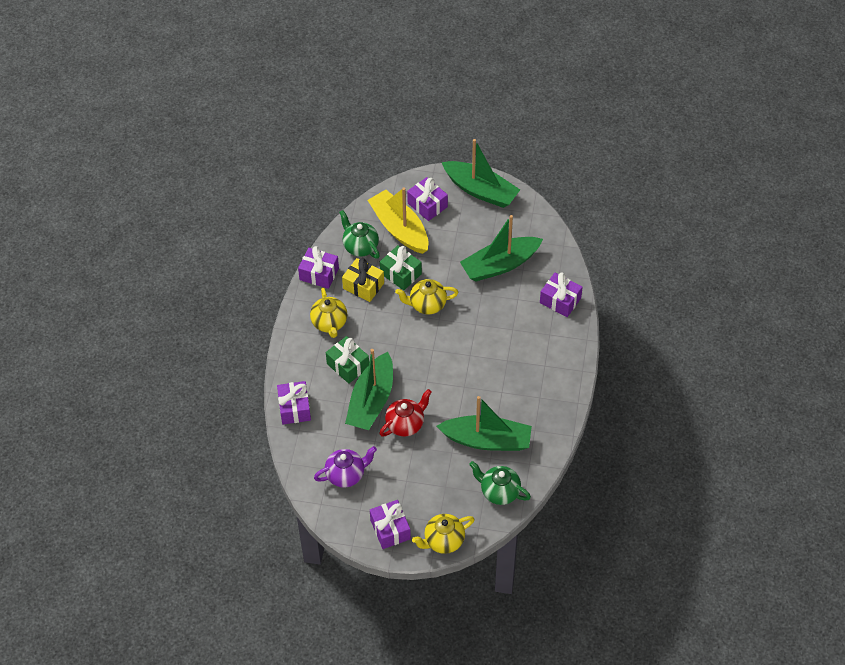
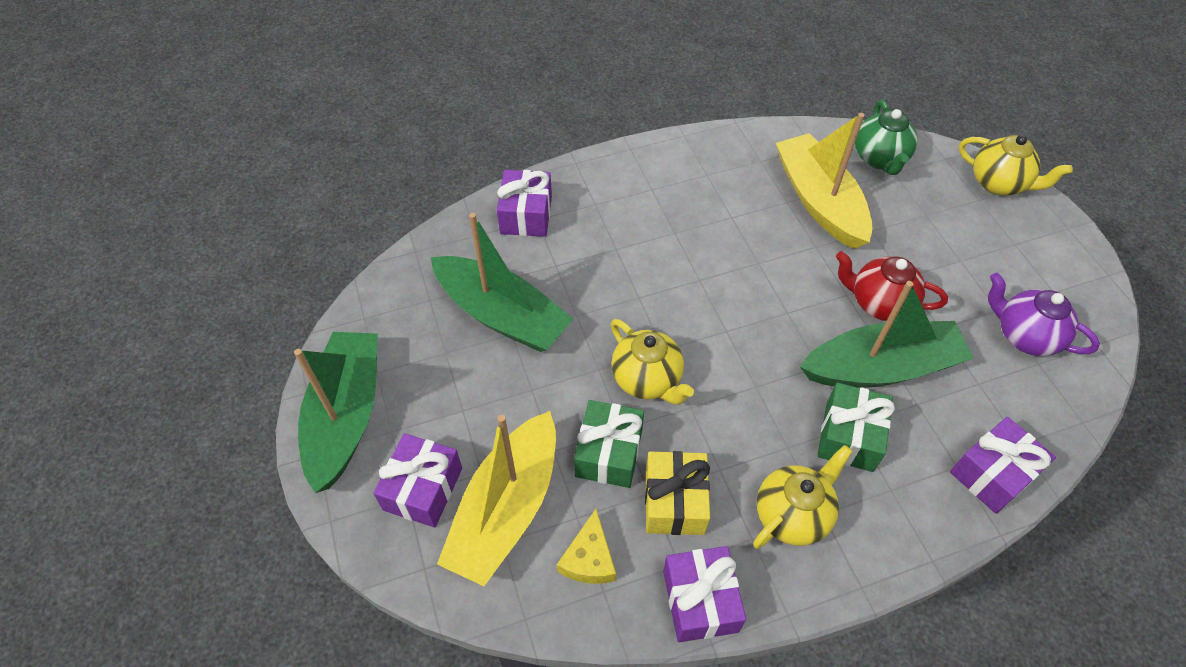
camera: 120 degrees left, 0 degrees up
green teapot [339,210,380,259] -> yellow cheese [557,509,616,584]
purple gift [370,500,411,549] -> none
green boat [437,396,532,451] -> yellow boat [776,113,873,249]

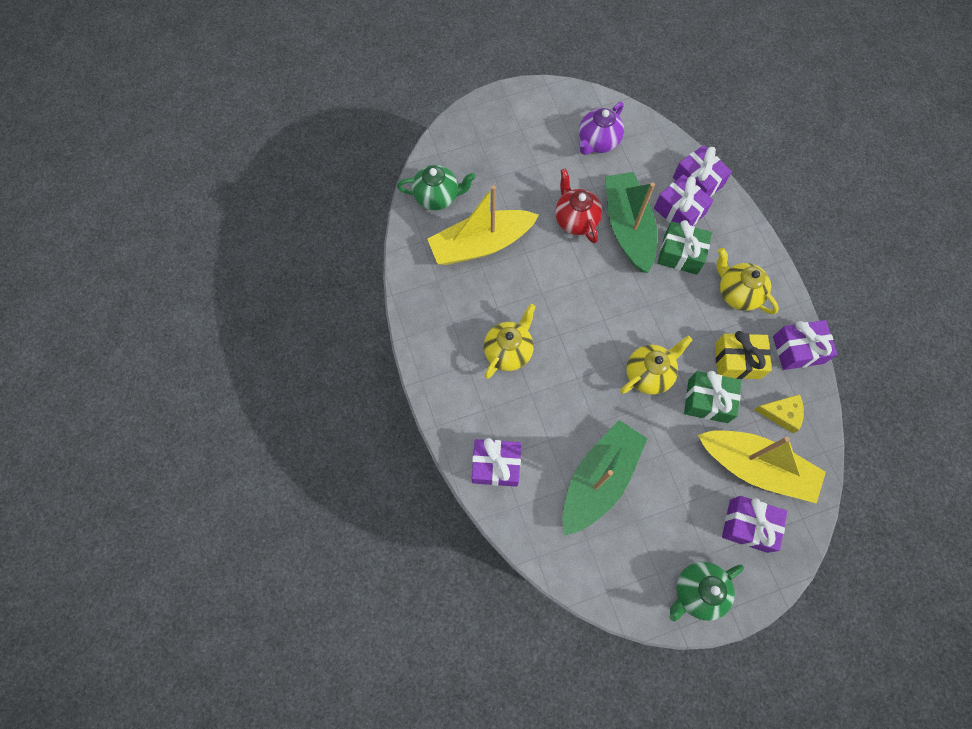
camera: 90 degrees left, 15 degrees up
green boat [294,332,378,493] -> green teapot [670,562,744,622]
red teapot [836,251,948,321] -> red teapot turned 135 degrees clockwise [555,168,602,243]
yellow teapot [959,135,1073,195] -> yellow teapot moved to [484,304,536,379]
none -> purple gift [654,174,714,226]

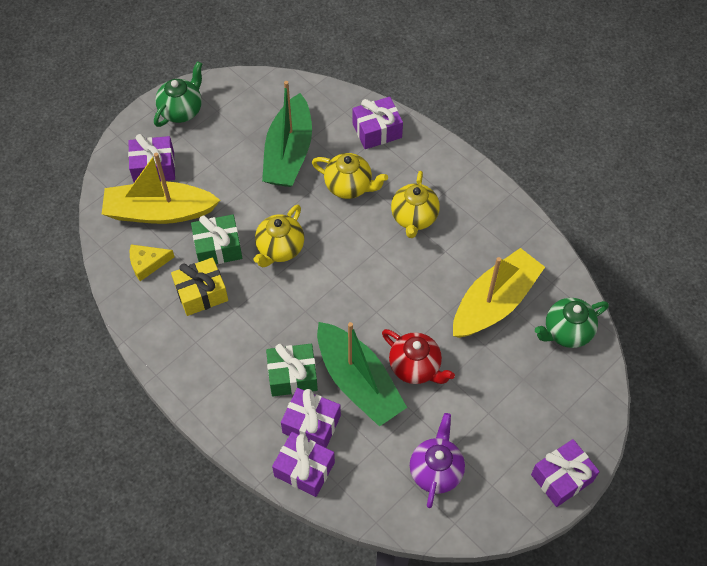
camera: 155 degrees right, 10 degrees down
yellow teapot [716,248,779,314] -> yellow teapot moved to [312,153,388,199]
purple gift [773,320,838,370] -> purple gift moved to [531,439,600,507]

